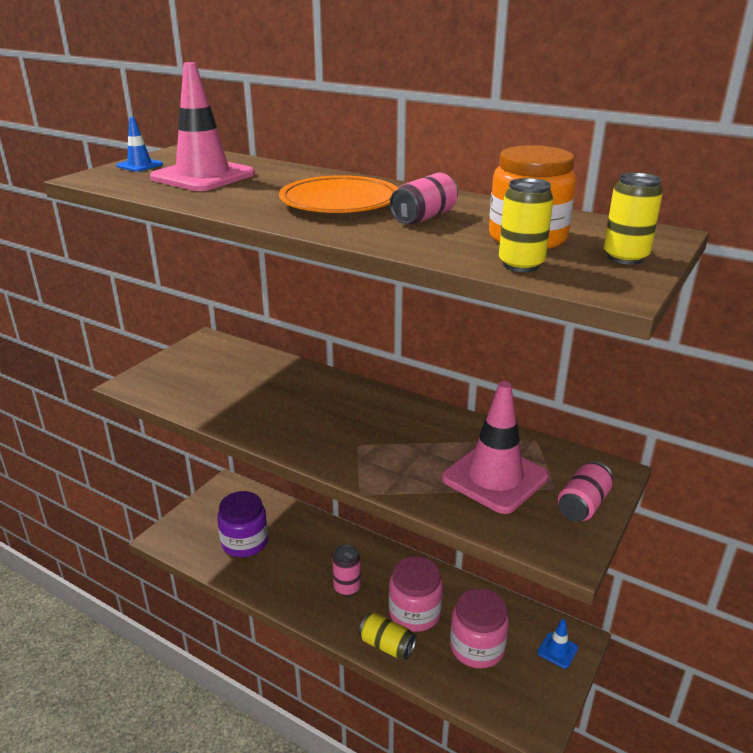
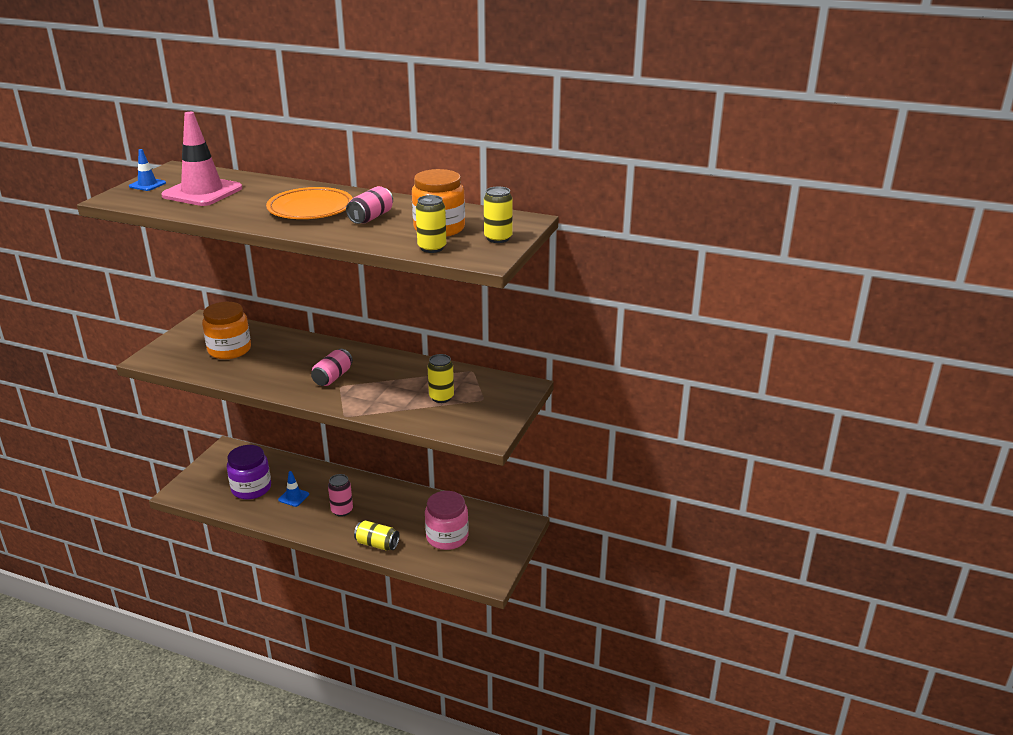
camera: 10 degrees left, 0 degrees up
pink jar [389,556,443,632] -> none
pink traffic cone [442,381,549,514] -> yellow can [427,354,454,403]
blue traffic cone [537,619,578,668] -> blue traffic cone moved to [278,471,309,507]
pink can [558,461,613,522] -> pink can moved to [311,349,353,386]
none -> orange jar [202,302,251,359]

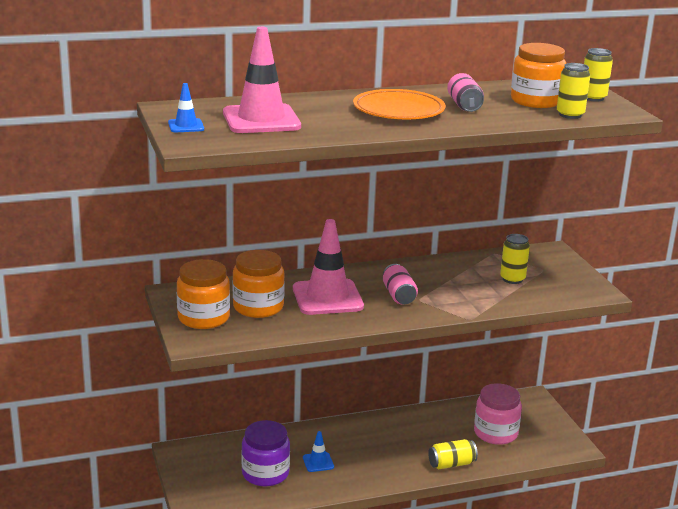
camera: 40 degrees left, 5 degrees down
pink can [328,474,353,517] -> none
none -> orange jar [177,259,230,329]
none -> pink traffic cone [293,219,364,315]

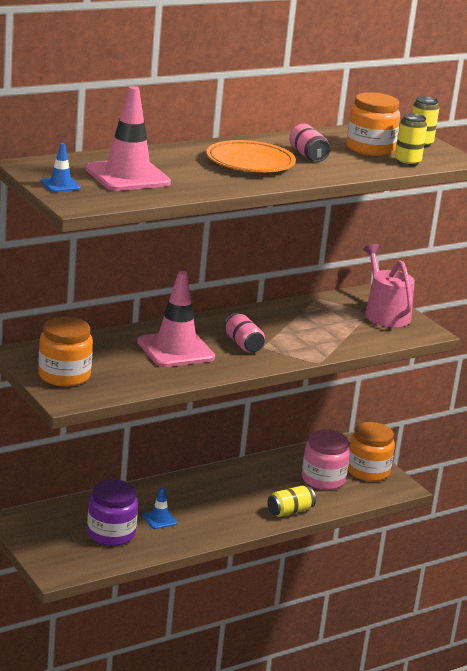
camera: 15 degrees left, 0 degrees up
orange jar [233,250,285,318] -> orange jar moved to [348,422,395,482]
yellow can [500,234,530,284] -> none
none -> pink watering can [363,244,415,327]

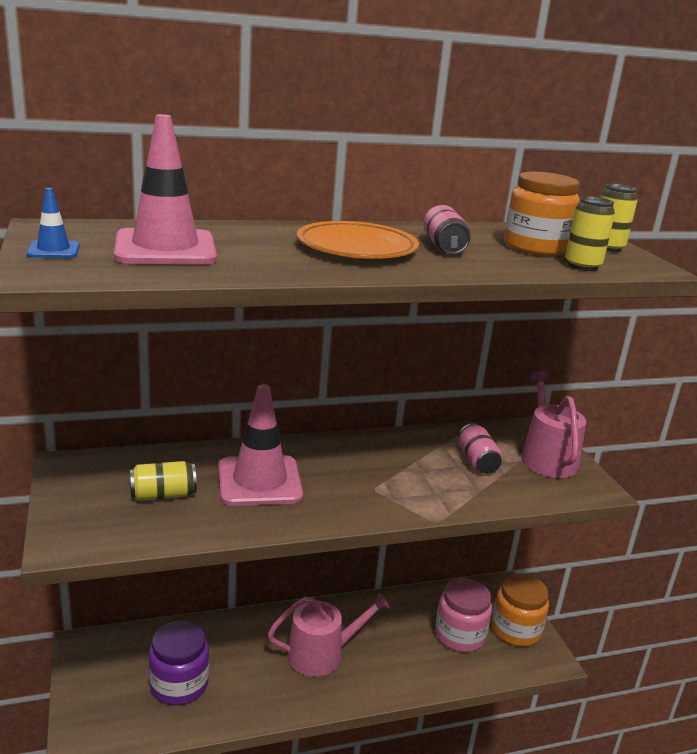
camera: 15 degrees right, 0 degrees up
orange jar [38,317,93,387] -> none
blue traffic cone [143,487,177,529] -> none
pink can [224,313,265,353] -> pink can moved to [458,423,503,474]
yellow can [268,486,316,517] -> yellow can moved to [130,461,197,501]
none -> pink watering can [268,592,390,677]

